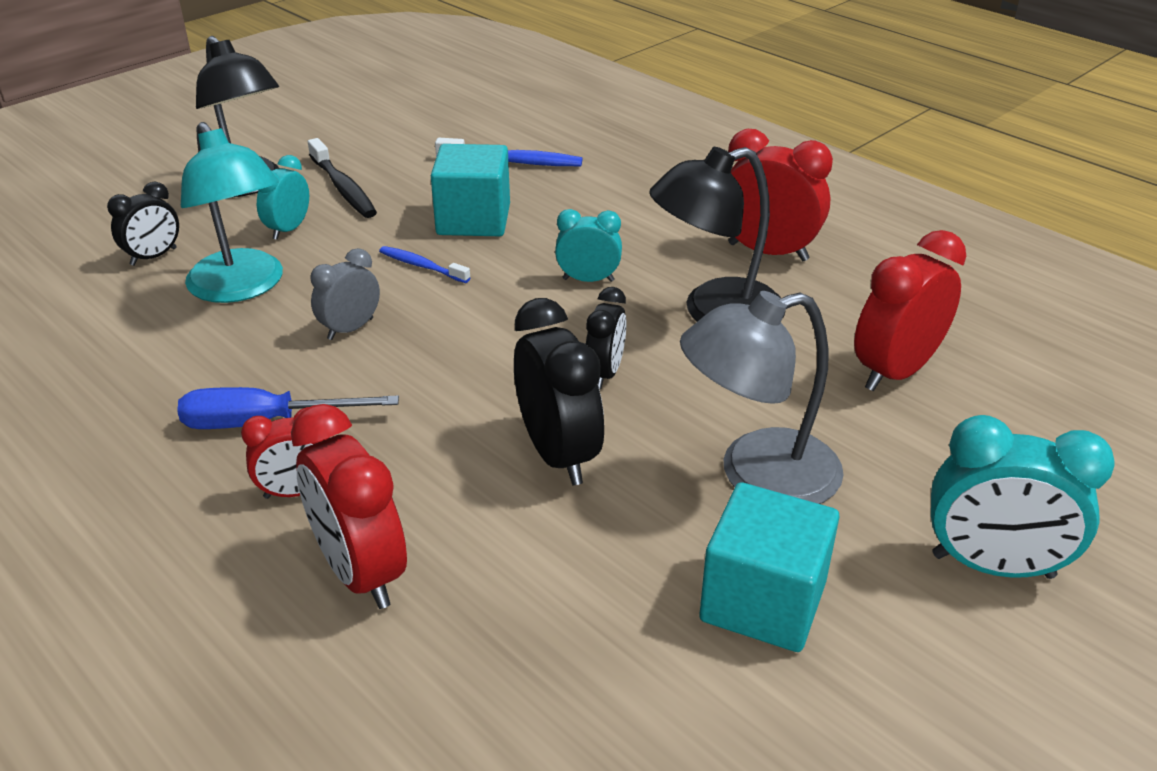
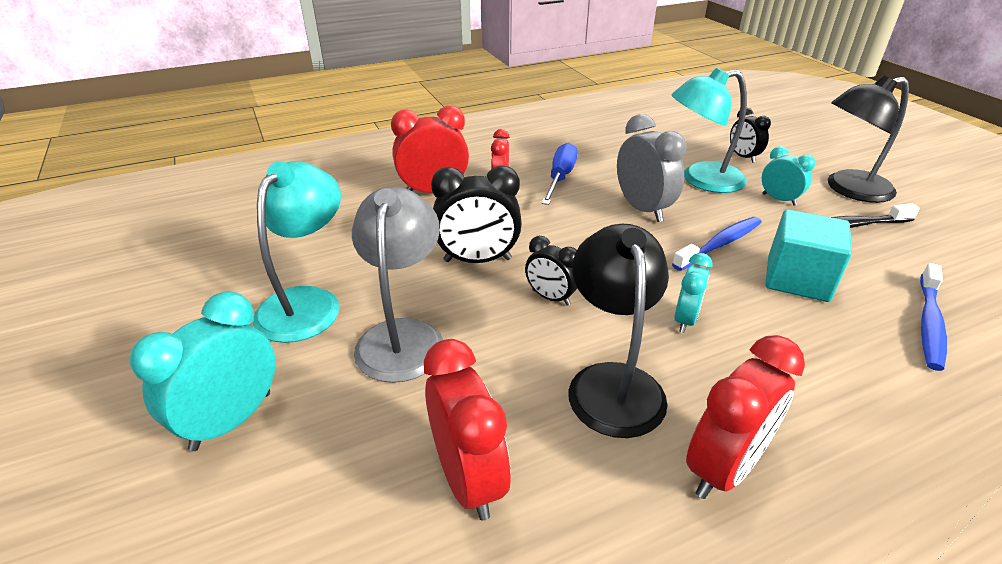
camera: 110 degrees right, 0 degrees up
grey clock [311,248,380,340] -> grey clock [617,114,687,222], size x1.67
blue toothbrush [379,246,471,283] -> blue toothbrush [672,217,762,271], size x1.58
turquoise cube [699,482,839,652] -> turquoise lamp [253,161,341,343]

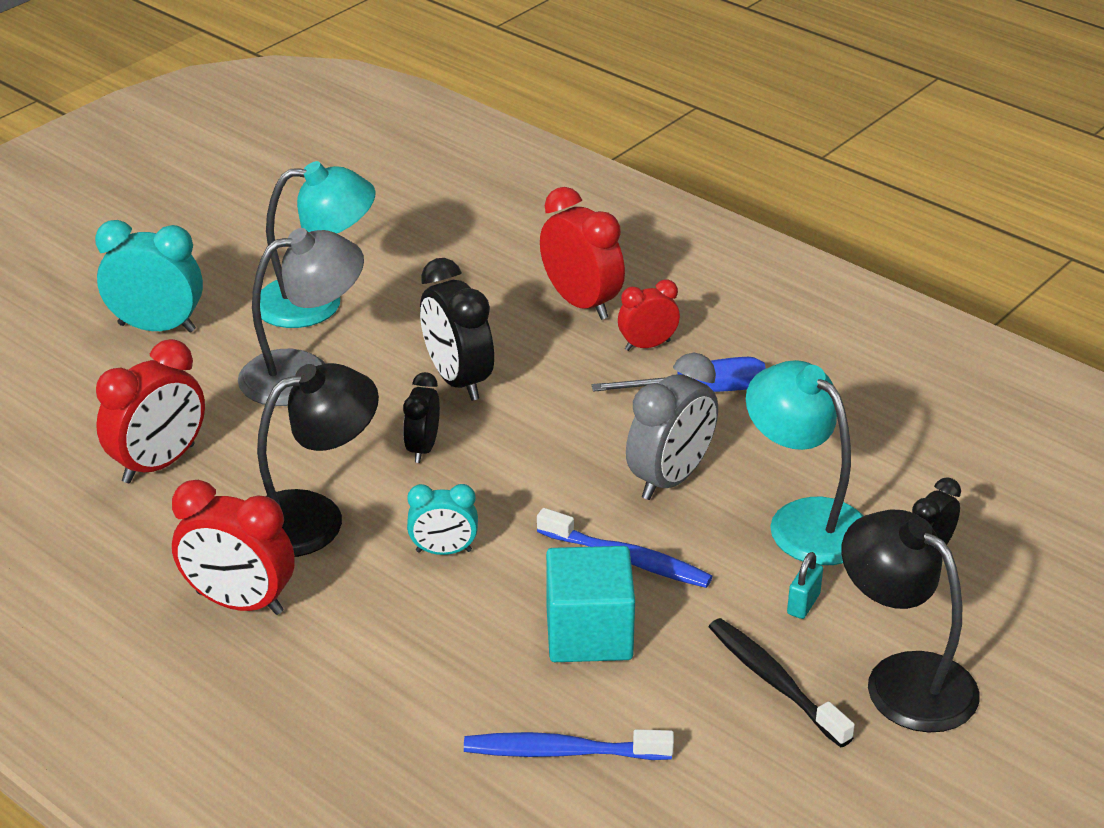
camera: 65 degrees right, 0 degrees up
turquoise clock [762,146,816,205] -> turquoise padlock [787,552,823,619]

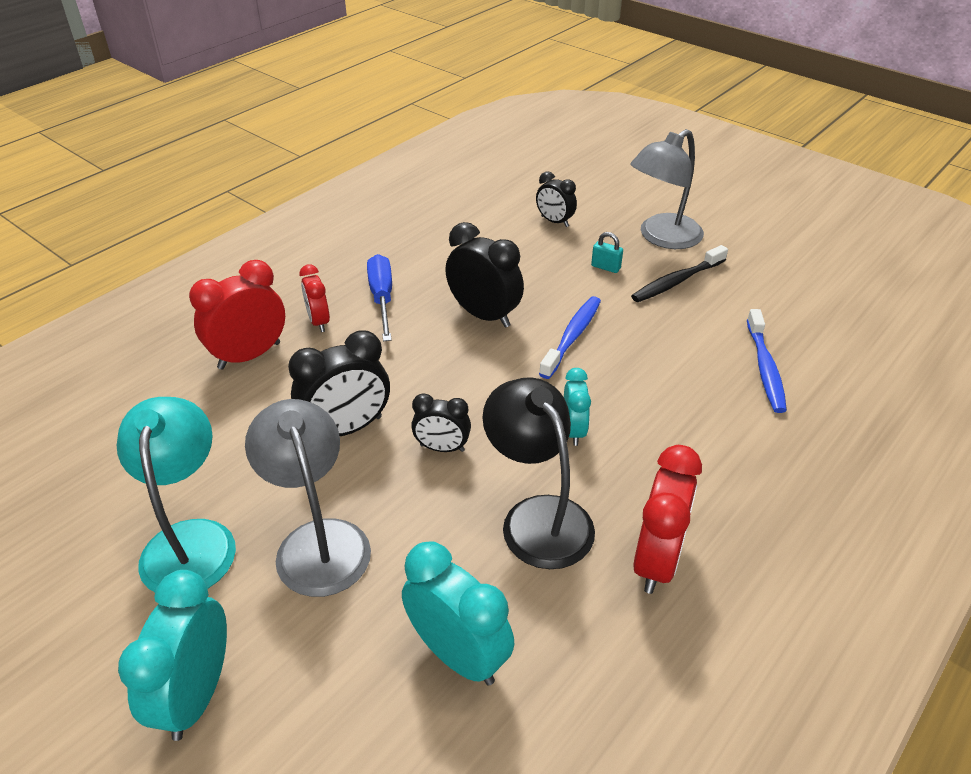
camera: 90 degrees left, 5 degrees up
red clock [96,339,205,483] -> turquoise clock [402,541,514,686]
turquoise cube [546,546,635,662] -> none
grey clock [626,353,718,500] -> black clock [445,222,524,328]
turquoise lamp [746,360,863,565] -> none
black lamp [841,509,980,733] -> grey lamp [630,129,704,249]

